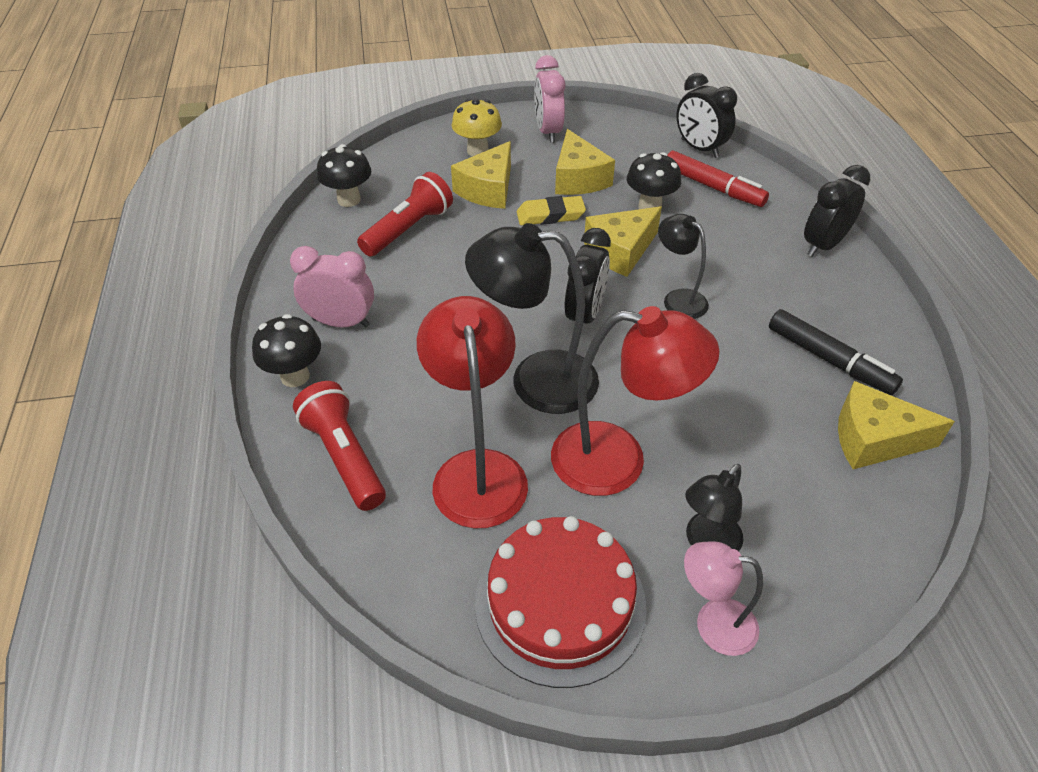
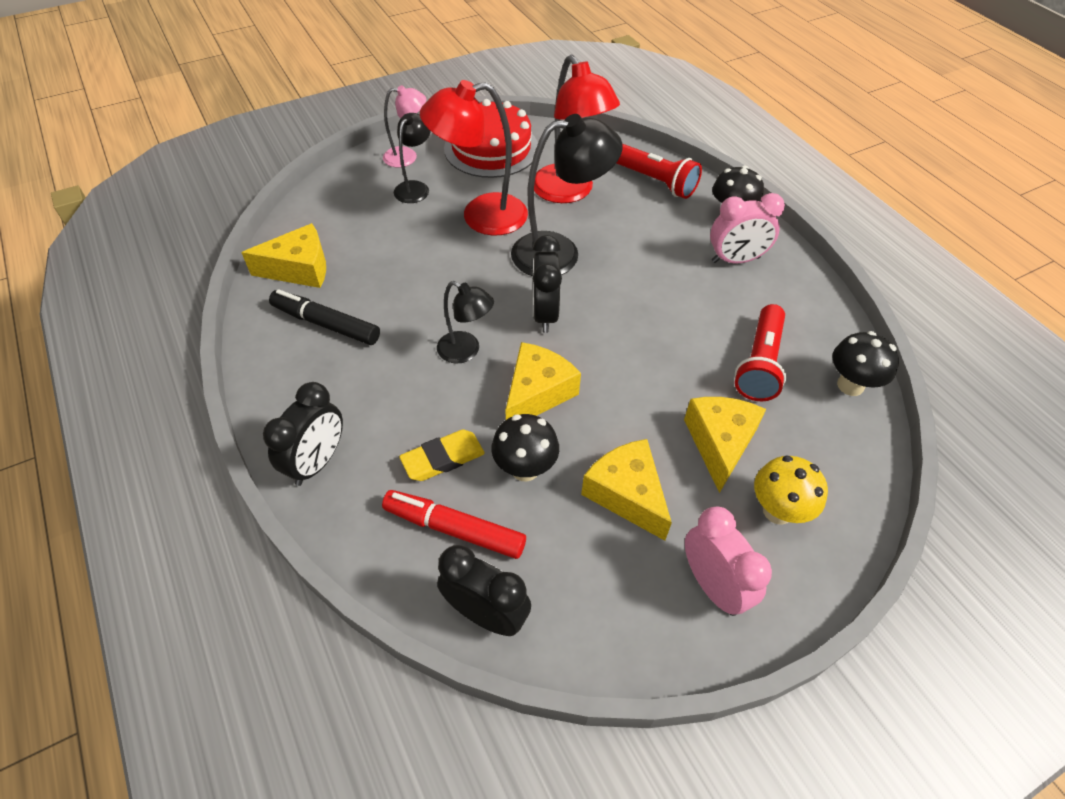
camera: 160 degrees right, 5 degrees up
yellow eraser [517,196,586,225] -> yellow eraser moved to [399,430,485,481]

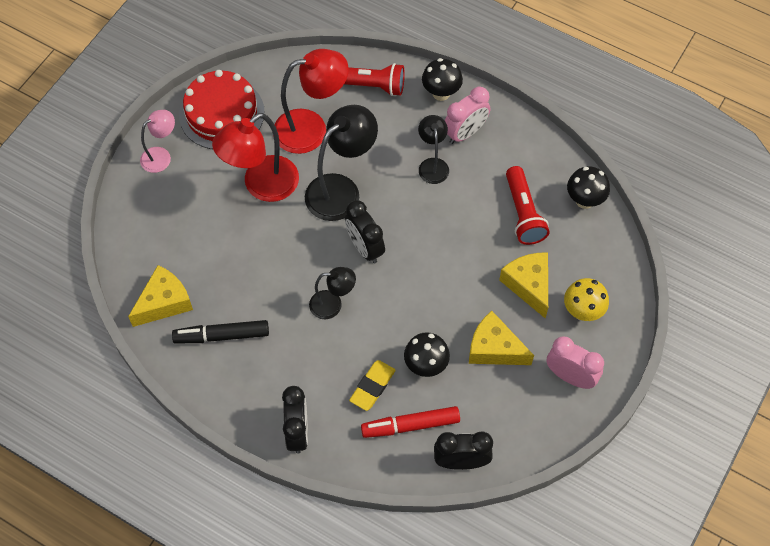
camera: 30 degrees left, 10 degrees up
black lamp [394,113,431,203] -> black lamp moved to [418,115,449,184]
yellow cheese [506,342,581,420] -> none
red lamp [534,55,620,203] -> red lamp turned 45 degrees counterclockwise [273,49,349,154]

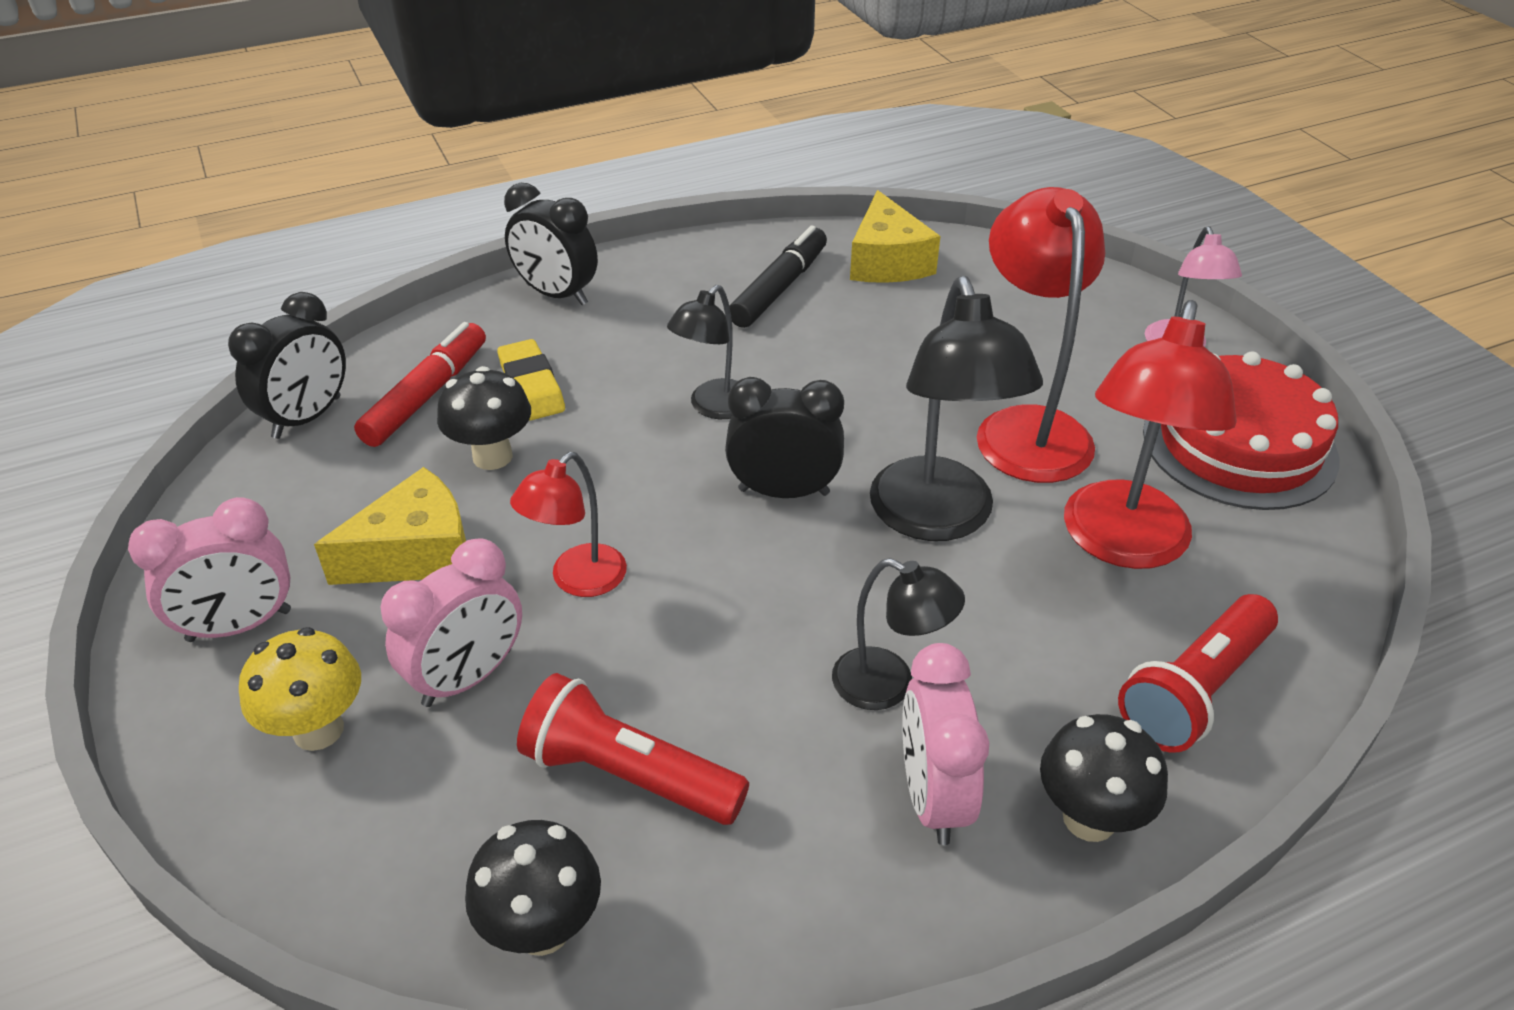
camera: 125 degrees right, 20 degrees down
yellow cheese [499,252,548,318] -> pink clock [380,538,522,707]
none -> red lamp [510,452,627,597]

